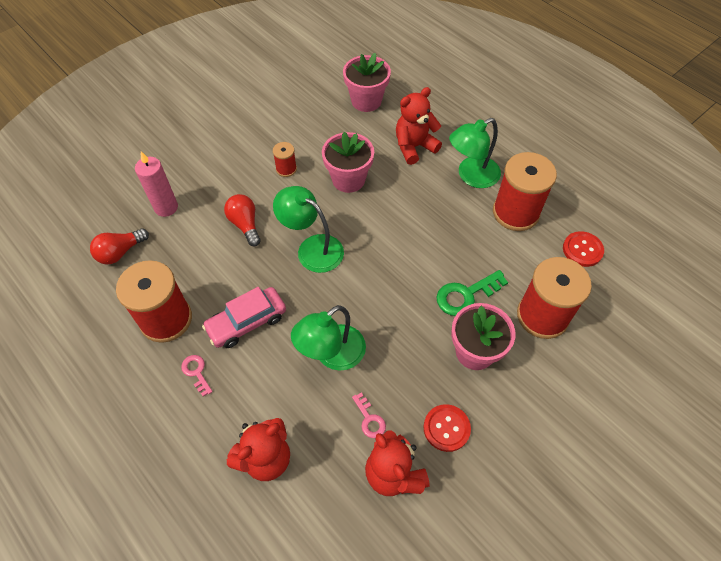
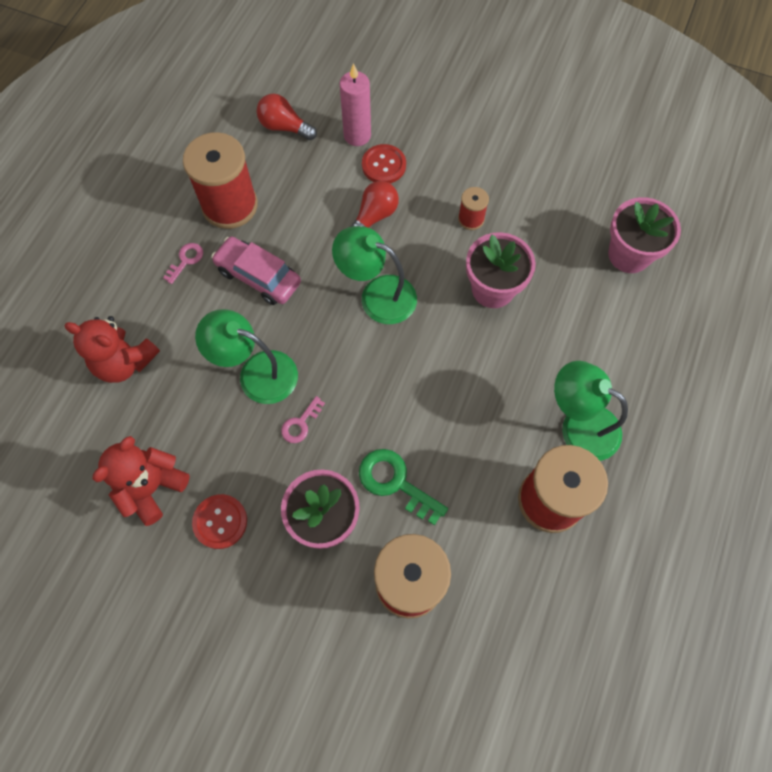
camera: 65 degrees right, 10 degrees up
green lamp [273,186,344,273] -> green lamp turned 75 degrees counterclockwise [332,226,417,324]
pink key [352,392,386,438] -> pink key moved to [281,396,325,443]
red teddy bear [396,87,442,165] -> none
red button [563,231,604,267] -> red button moved to [362,144,406,183]

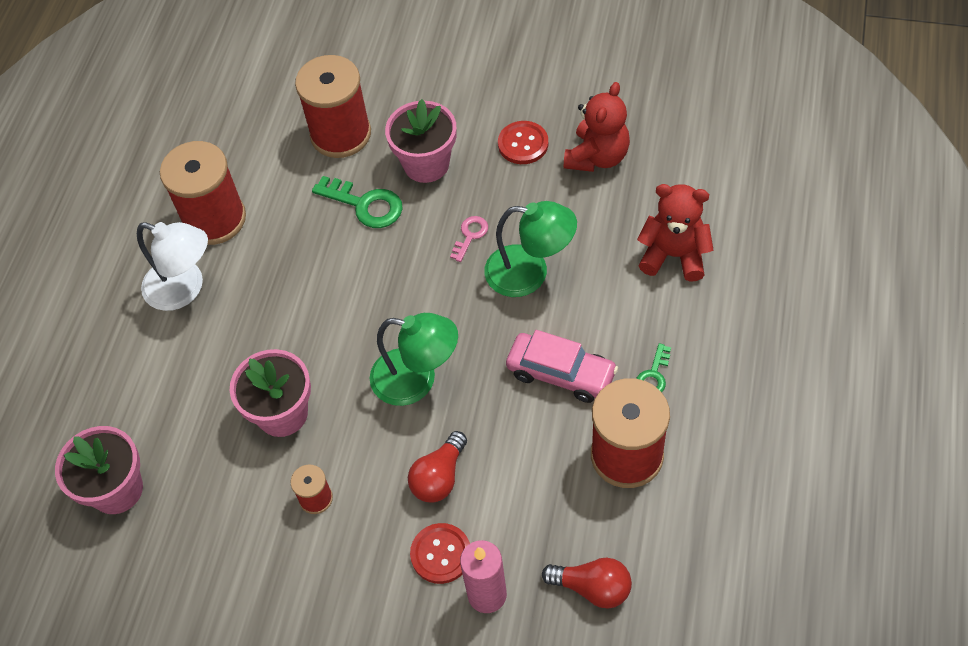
camera: 175 degrees right, 10 degrees down
pink key [163,243,203,284] -> green key [636,343,671,392]
green lamp [554,361,628,461] -> white lamp [137,222,208,311]

